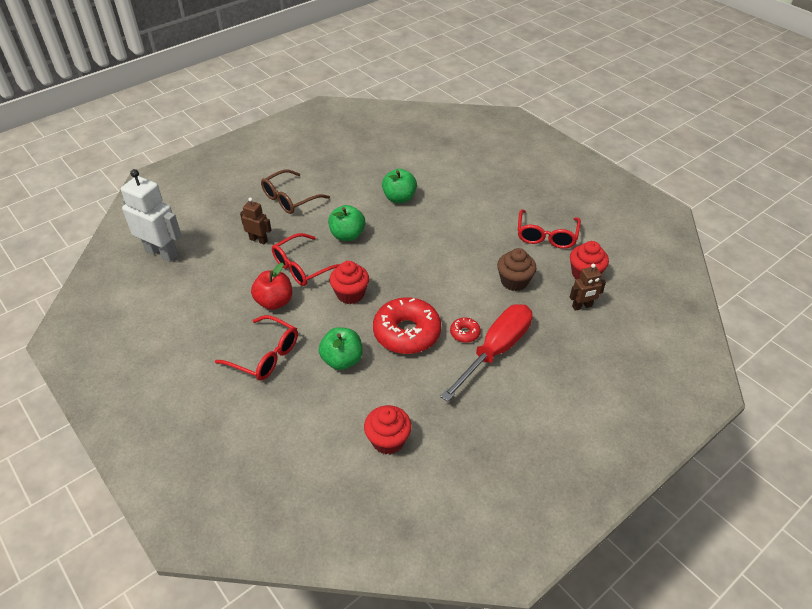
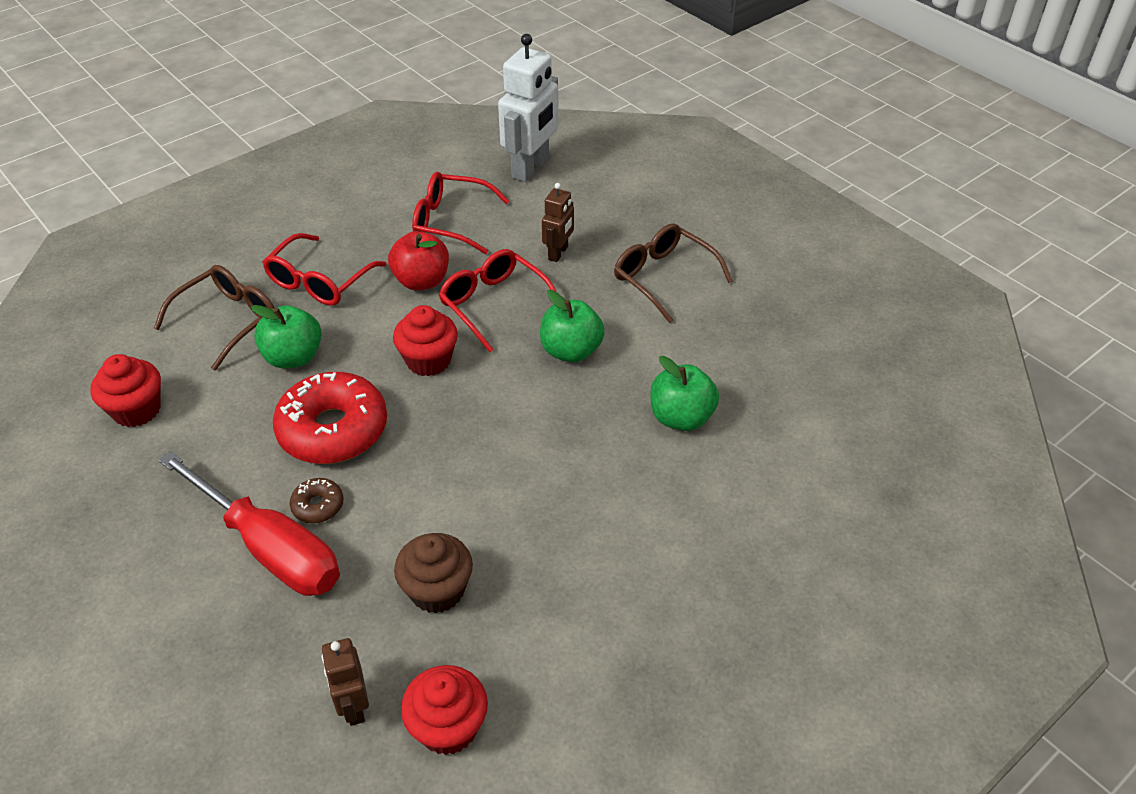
camera: 90 degrees right, 0 degrees up
red donut [450,317,481,343] -> brown donut [290,478,344,523]
red glasses [518,210,581,249] -> red glasses moved to [412,172,510,254]
none -> brown glasses [154,265,275,370]

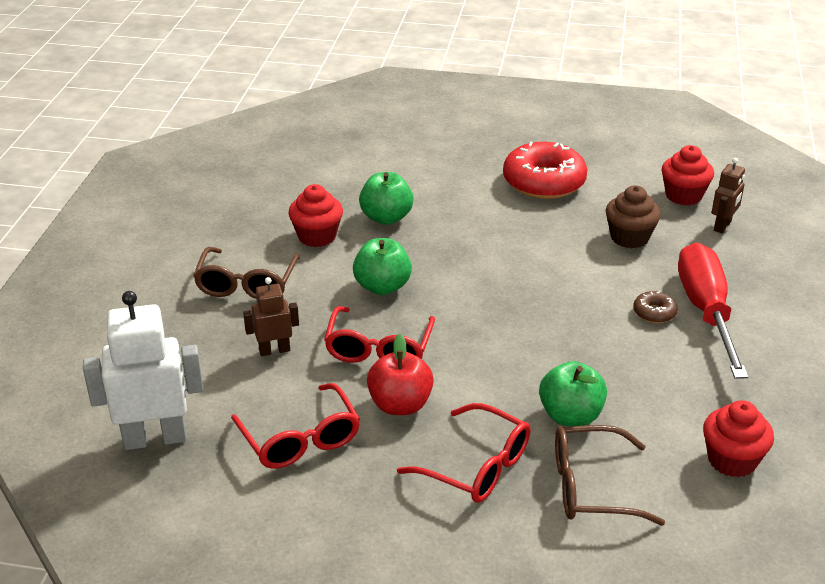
camera: 130 degrees left, 10 degrees down
red glasses [263,233,387,305] -> red glasses turned 45 degrees clockwise [397,403,531,503]
red donut [273,372,387,464] -> red donut moved to [503,142,587,199]
red cupcake [393,305,458,376] -> red cupcake moved to [288,184,343,247]

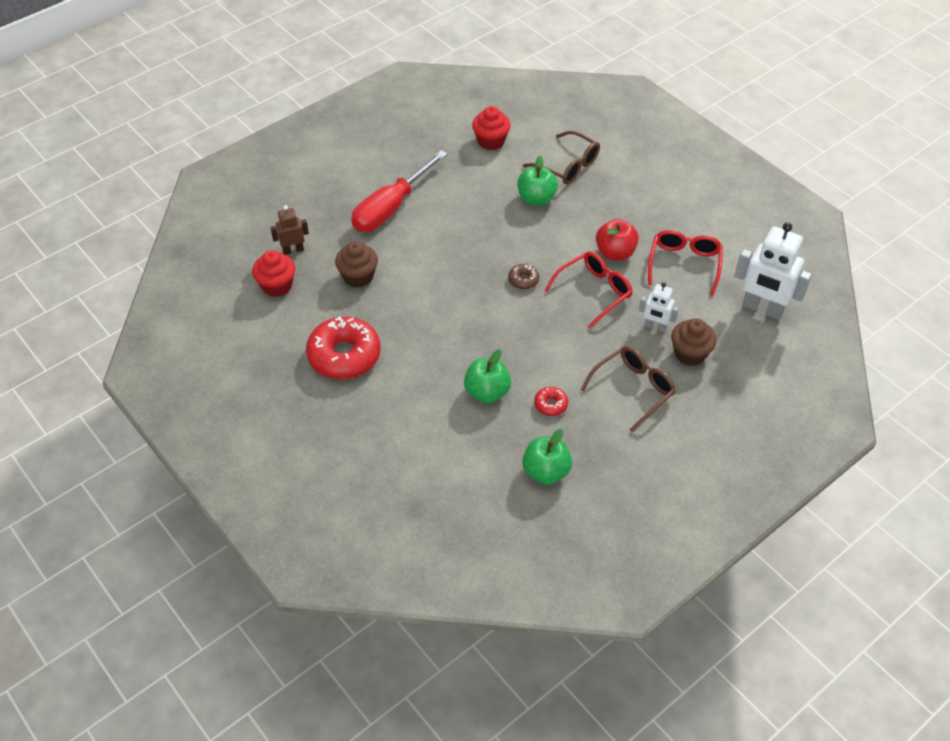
camera: 140 degrees left, 15 degrees up
brown robot [243,277,299,356] -> white robot [639,282,679,332]
red cupcake [288,184,343,247] -> red donut [534,387,568,416]
green apple [353,238,412,295] -> green apple moved to [522,429,572,485]
red glasses [397,403,531,503] -> none
brown donut [633,291,678,323] -> brown donut moved to [508,264,539,289]
none -> brown cupcake [671,318,717,366]

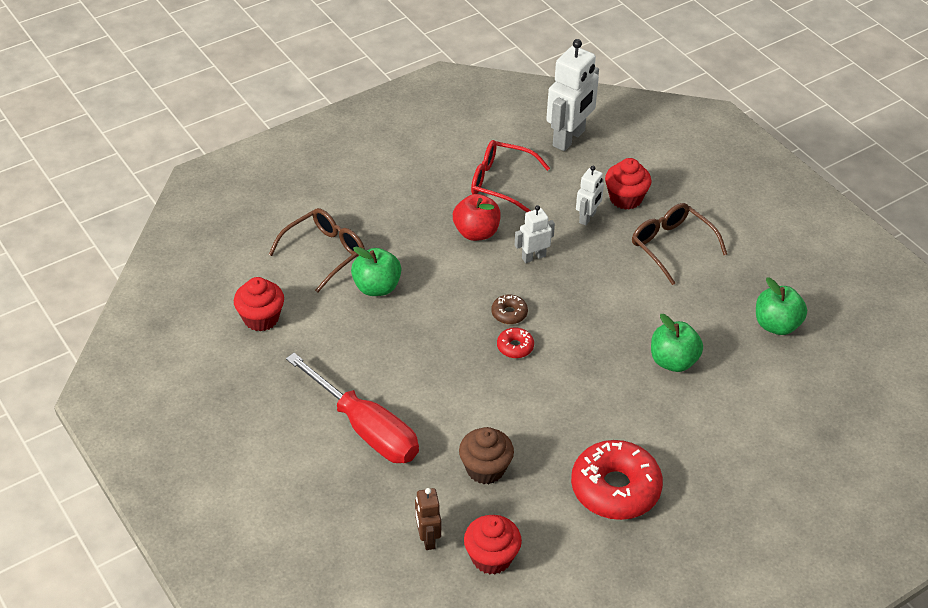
camera: 85 degrees left, 5 degrees down
red donut [534,387,568,416] -> red donut moved to [497,328,534,358]
red glasses [545,251,633,329] -> white robot [515,205,555,263]
brown cupcake [671,318,717,366] -> red cupcake [605,158,652,210]

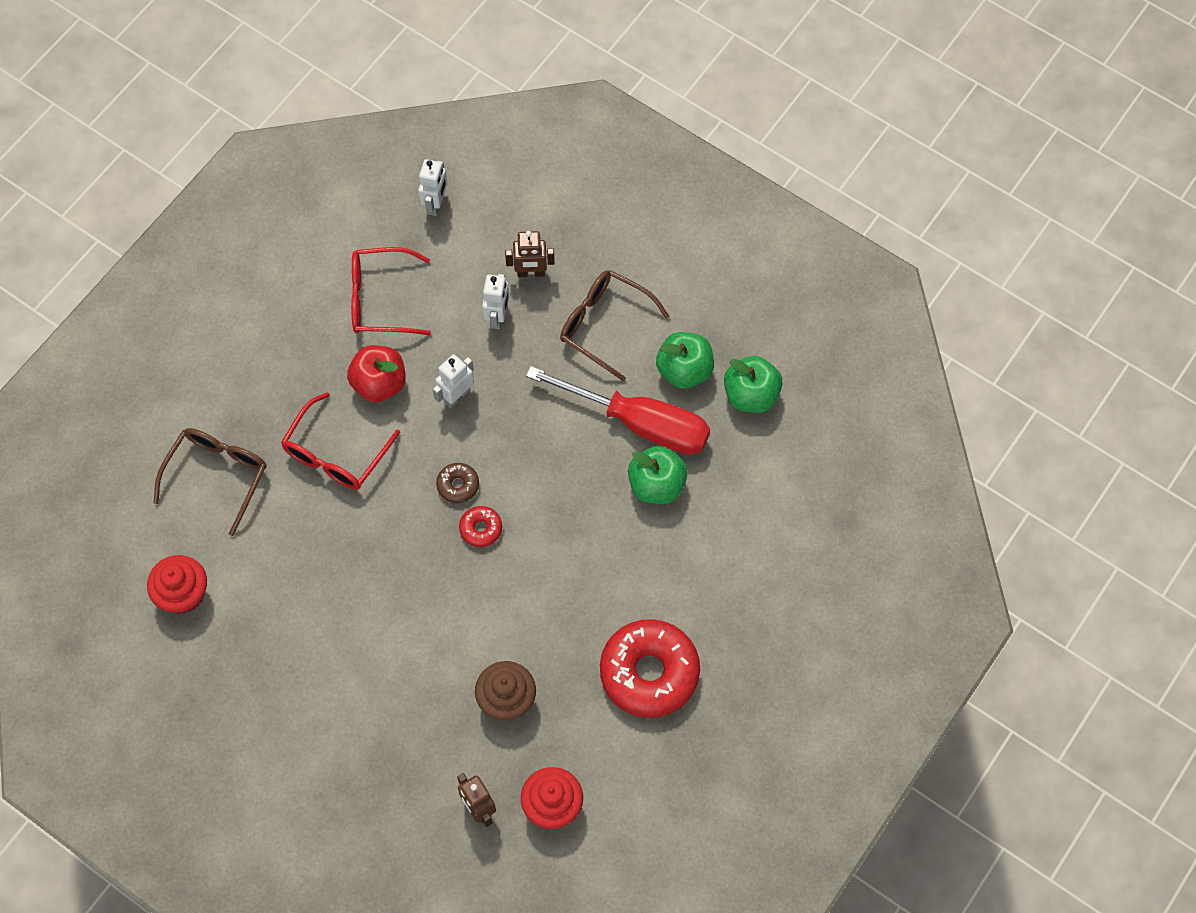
camera: 20 degrees left, 20 degrees up
red screwdriver [286,353,419,463] -> red screwdriver moved to [526,366,710,455]
green apple [351,247,401,296] -> green apple moved to [656,332,714,389]
white robot [546,39,599,151] -> white robot [418,159,447,216], size x0.54
red cupcake [605,158,652,210] -> brown robot [505,231,555,277]
none -> red glasses [281,392,400,490]

